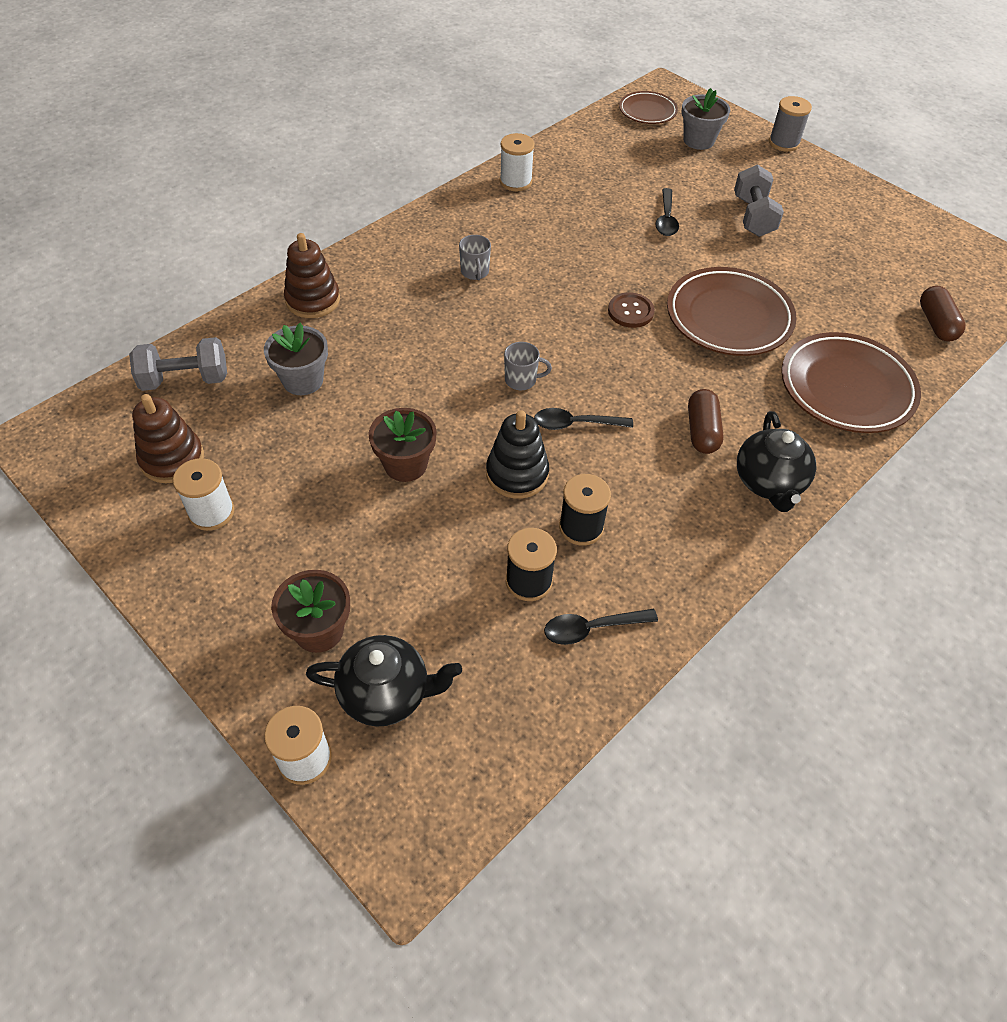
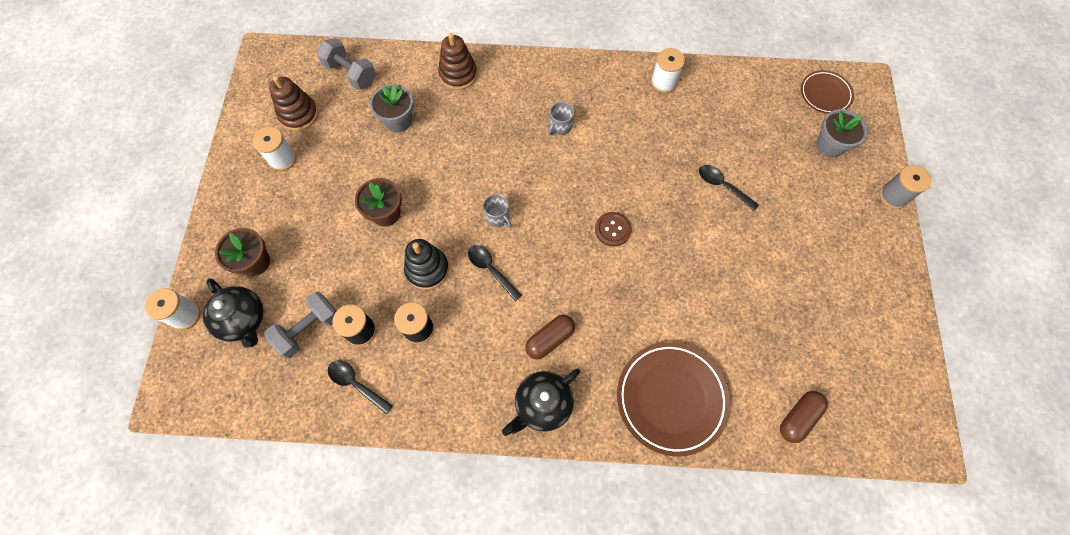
camera: 50 degrees right, 15 degrees up
black spoon [655,188,679,236] -> black spoon turned 75 degrees clockwise [699,165,759,211]
brown plate [667,267,797,356] -> none
grey dumbbell [734,164,784,237] -> grey dumbbell moved to [264,292,337,358]

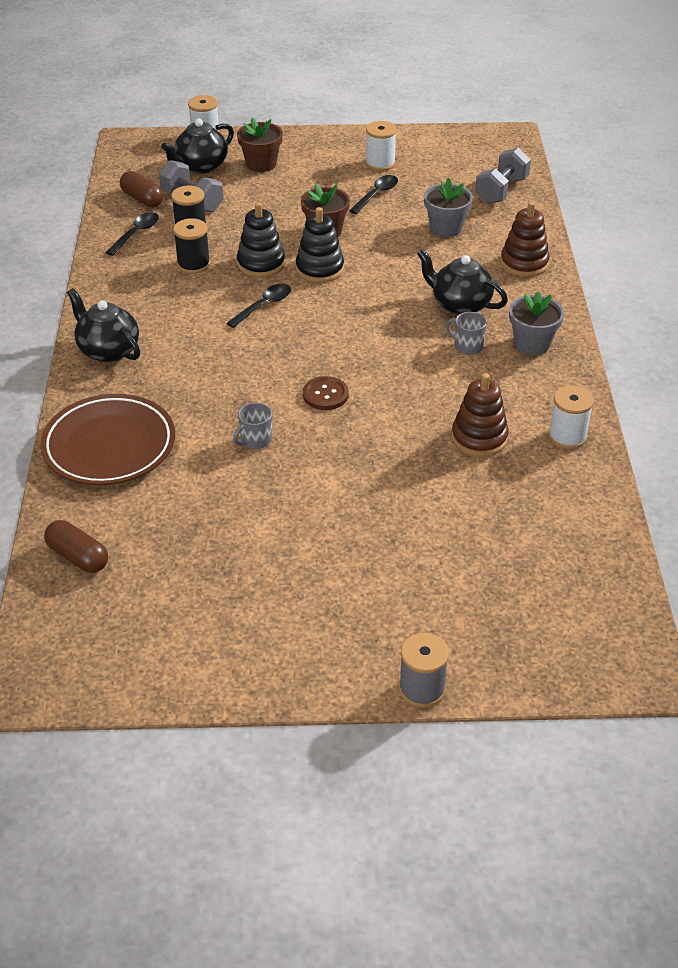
camera: 85 degrees right, 25 degrees down
brown stacking toy [269,76,318,131] -> brown stacking toy moved to [452,373,509,457]
grey mug [483,194,512,228] -> grey mug moved to [233,403,272,449]
brown capsule [525,315,575,360] -> brown capsule moved to [120,171,164,208]
black spoon [699,165,759,211] -> black spoon moved to [349,175,398,214]
brown plate [801,70,854,114] -> none
grey flower pot [816,109,868,157] -> grey flower pot moved to [509,291,564,355]
none -> black stacking toy [296,207,344,283]
none -> black teapot [417,249,508,315]

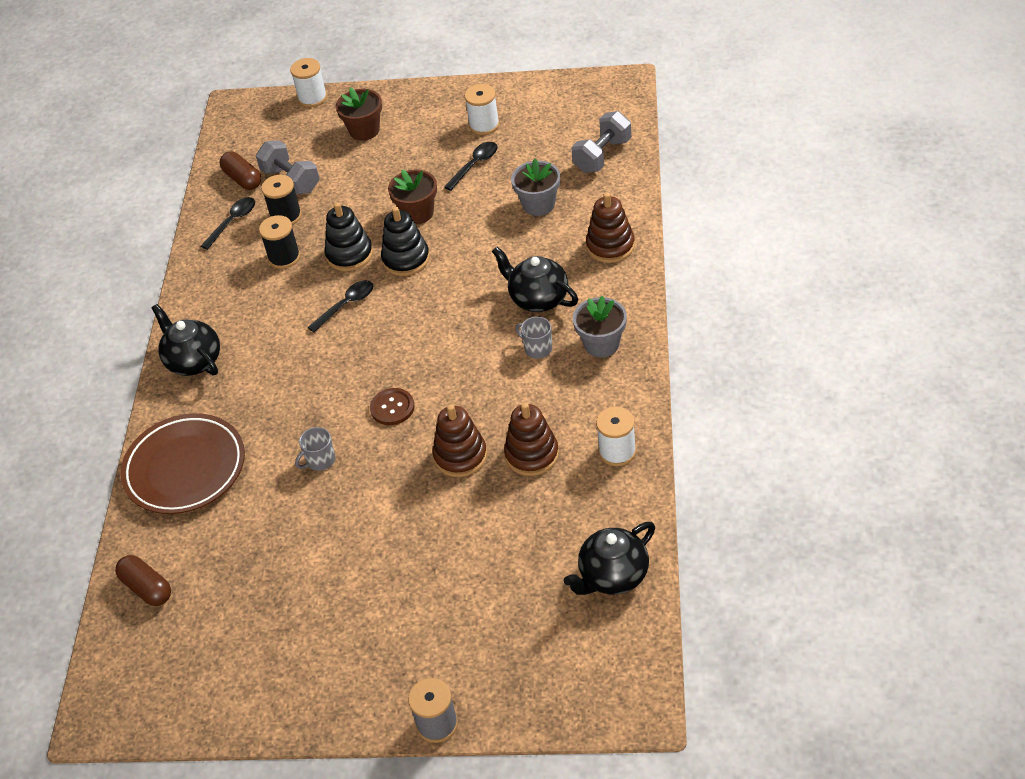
camera: 10 degrees right, 5 degrees up
black teapot [161,118,234,174] -> black teapot moved to [564,522,655,595]
none -> brown stacking toy [433,404,487,477]

